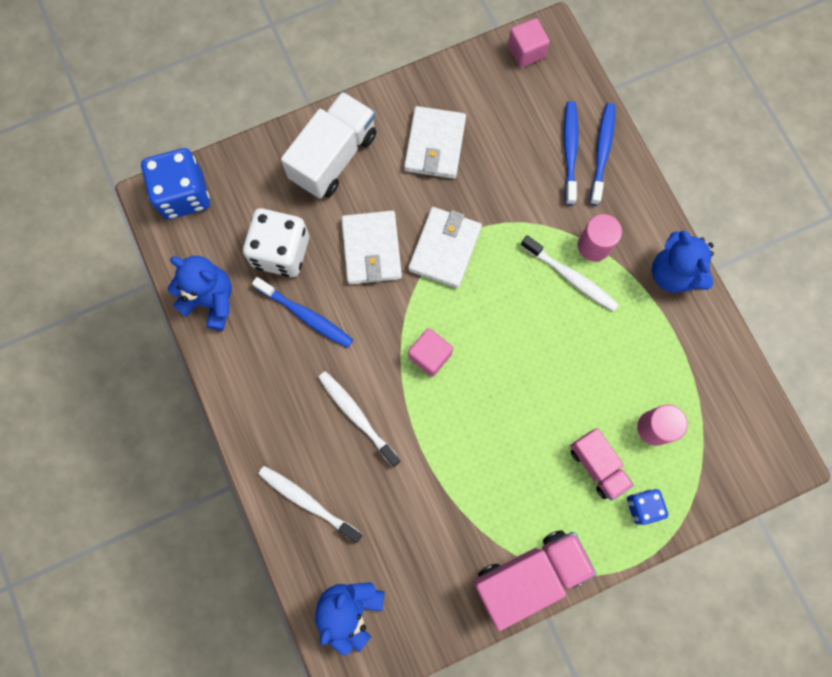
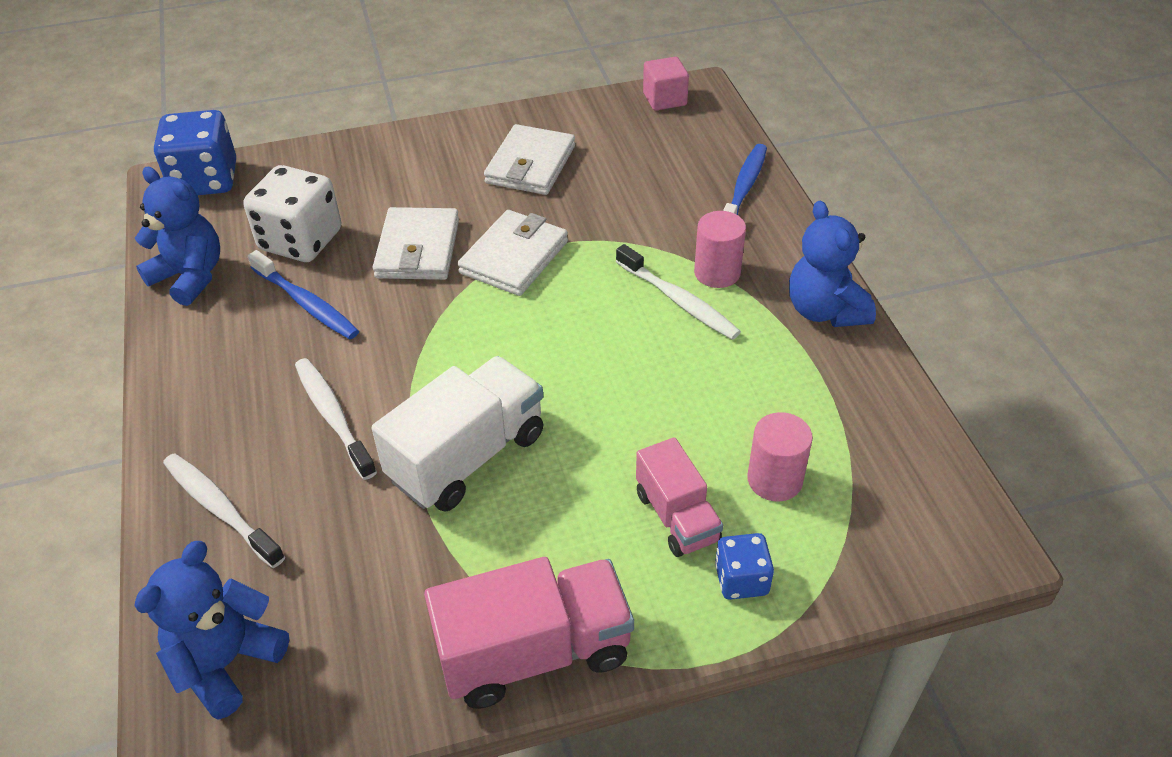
camera: 10 degrees right, 30 degrees down
white truck [281,92,376,199] -> white truck moved to [372,356,543,512]
pink cube [408,328,453,377] -> none
blue toothbrush [564,101,579,205] -> none

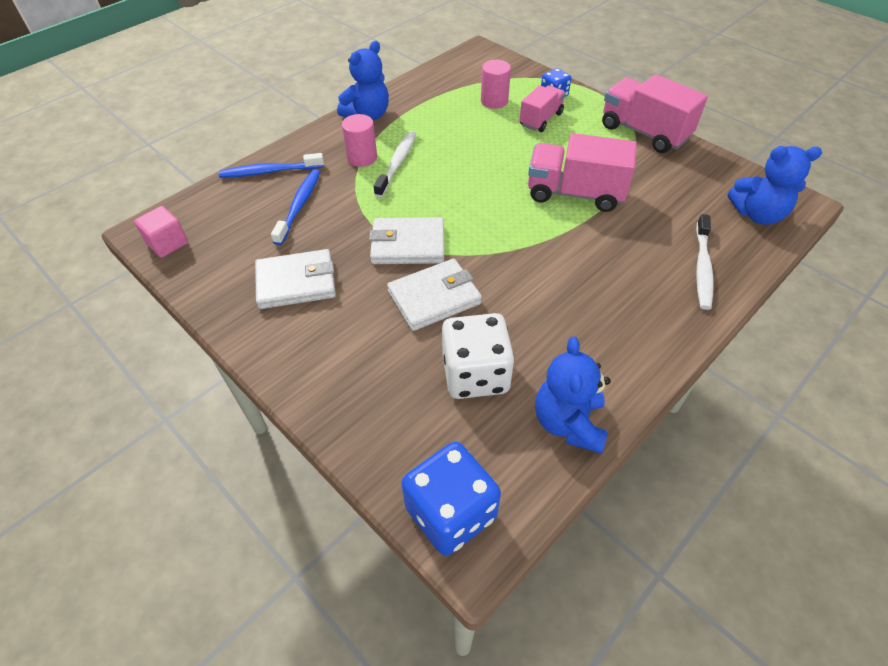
camera: 120 degrees left, 5 degrees up
blue toothbrush [248,250,359,339] -> blue toothbrush moved to [271,169,320,245]
white toothbrush [295,358,377,480] -> none
white truck [372,356,543,512] -> pink truck [528,133,637,212]

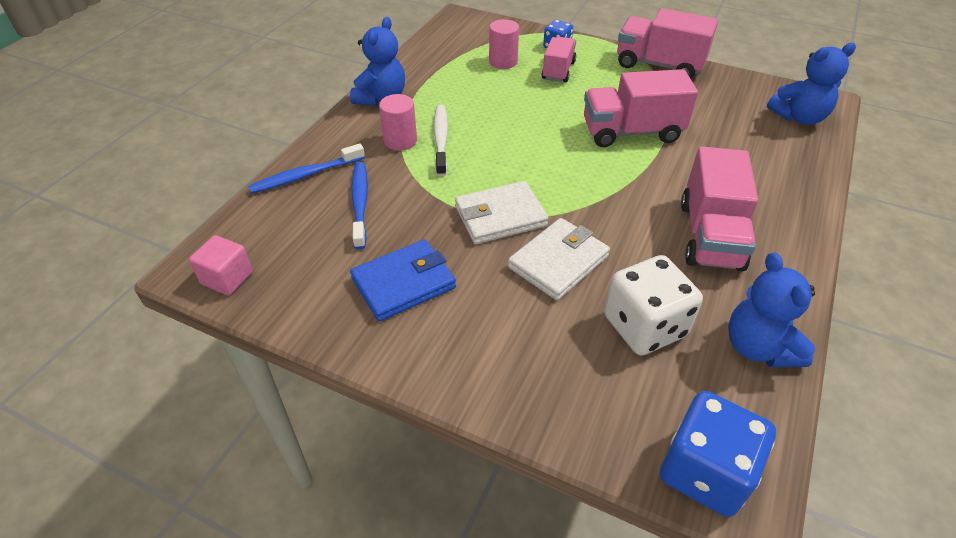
camera: 20 degrees left, 5 degrees down
white wallet [255,249,336,309] -> blue wallet [350,239,456,321]
white toothbrush [696,214,714,310] -> none
none -> pink truck [681,146,758,272]

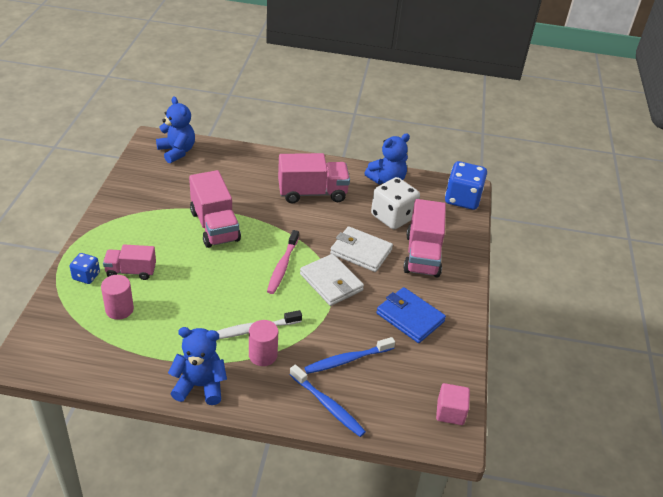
camera: 110 degrees left, 5 degrees down
pink truck [617,8,718,79] -> pink truck moved to [403,199,446,278]
none -> pink toothbrush [267,230,299,294]

